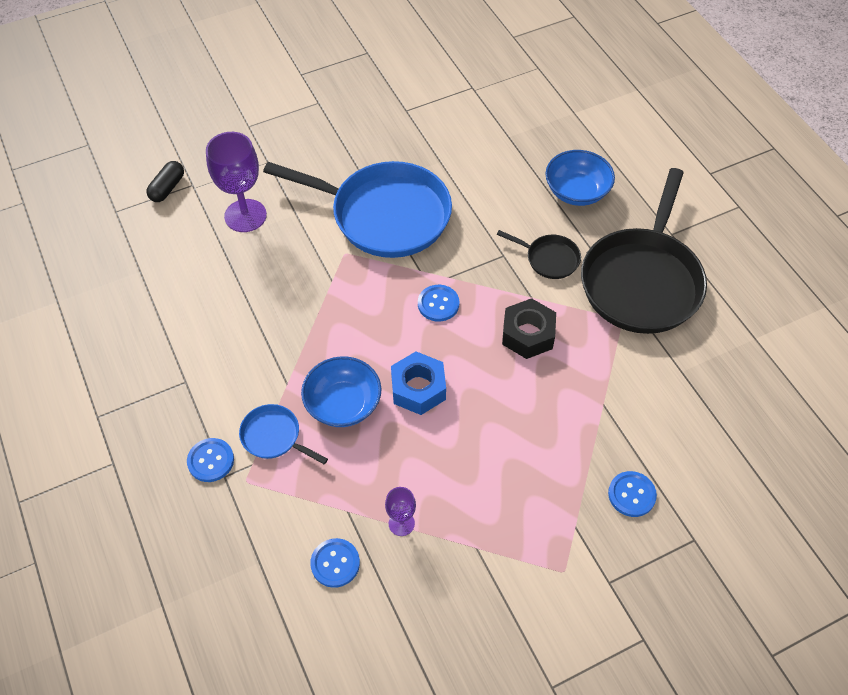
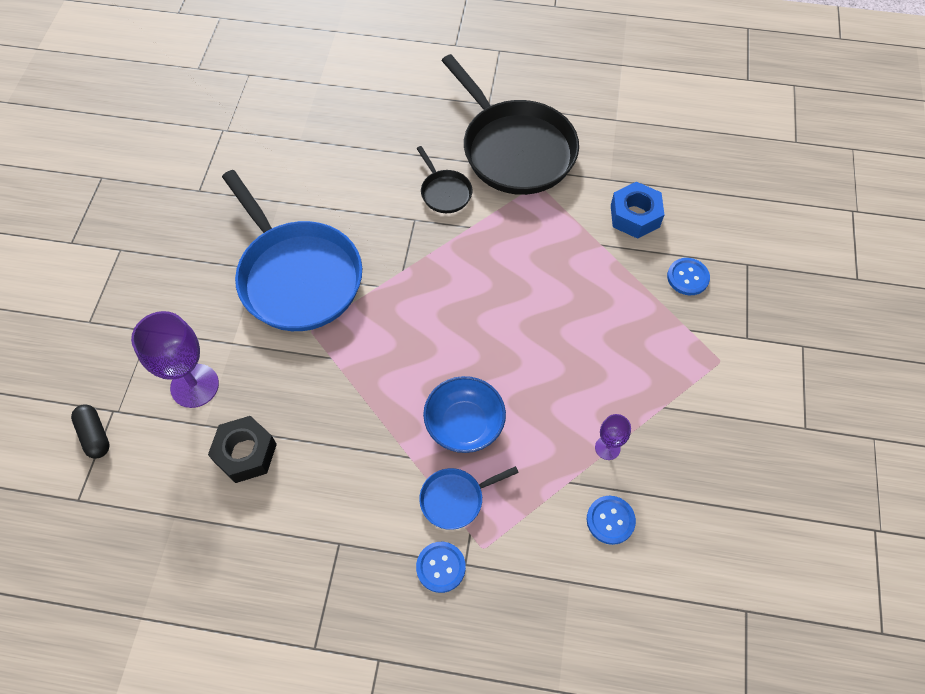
camera: 55 degrees left, 5 degrees up
blue pan [263,161,452,258] -> blue pan turned 90 degrees clockwise [222,170,362,331]
blue nut [391,352,446,415] -> blue nut moved to [611,182,664,239]
blue button [418,285,459,322] -> none
black pan [497,230,581,279] -> black pan turned 90 degrees clockwise [416,146,473,213]
black nut [502,298,556,359] -> black nut moved to [208,416,277,483]
blue bowl [545,150,615,206] -> none

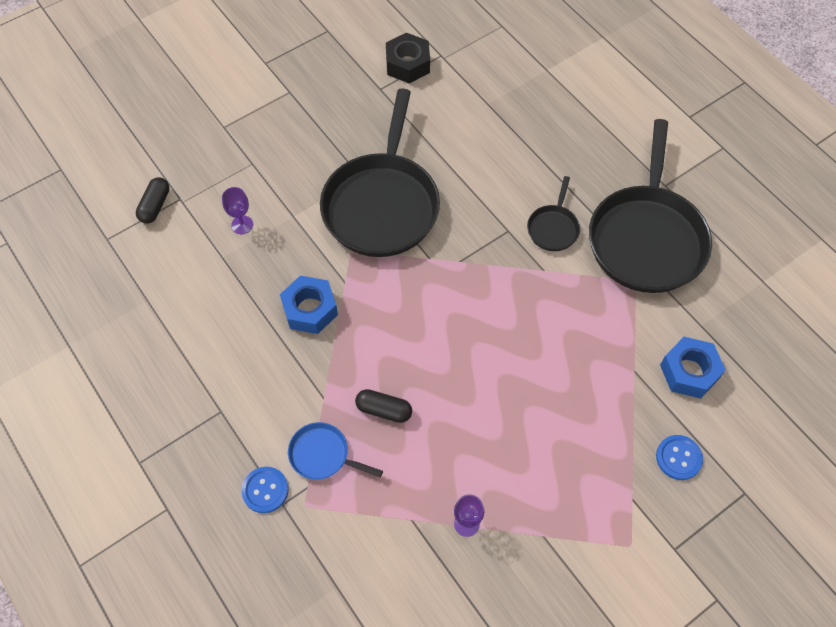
camera: 45 degrees right, 0 degrees up
purple goblet [131,311,219,408] -> purple goblet [222,187,253,234], size x0.51
black nut [208,416,277,483] -> black nut moved to [386,33,430,83]
blue pan [222,170,362,331] -> black pan [320,89,440,257]
blue bowl [423,376,506,453] -> black capsule [355,389,412,423]
blue button [587,496,636,545] -> none
none -> blue nut [280,276,338,334]

